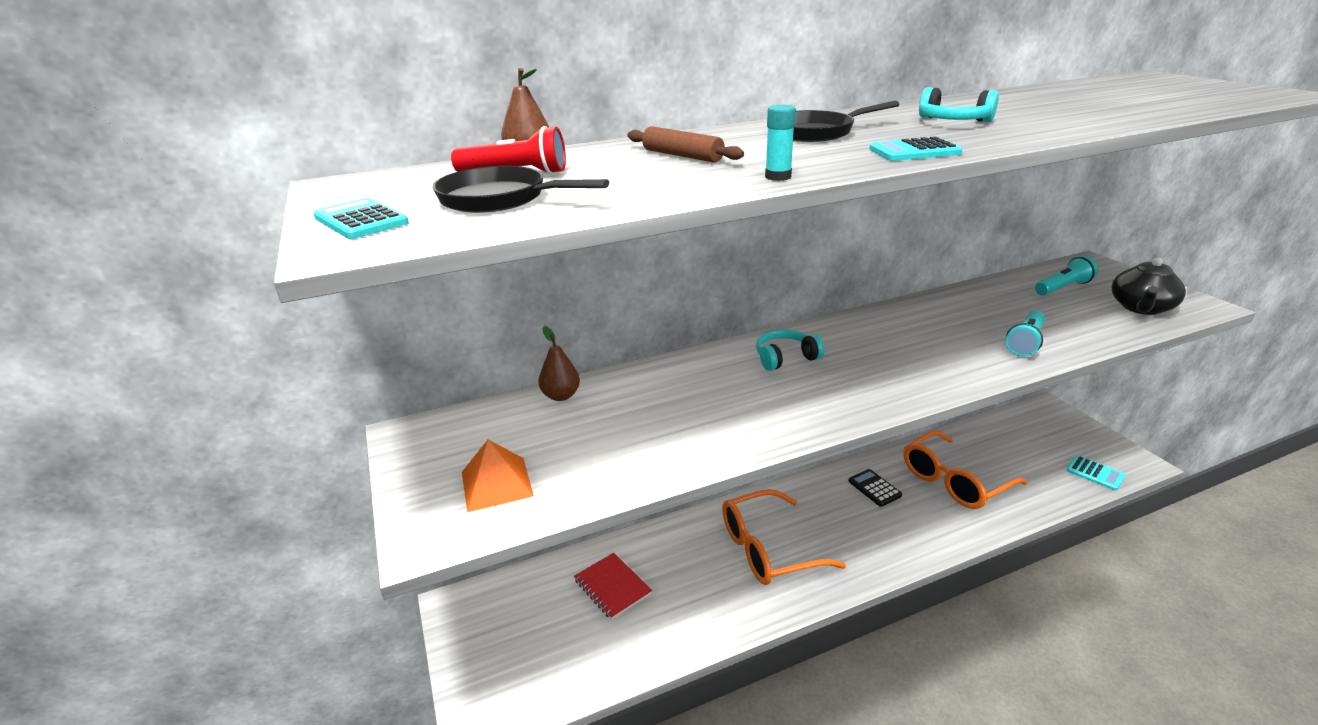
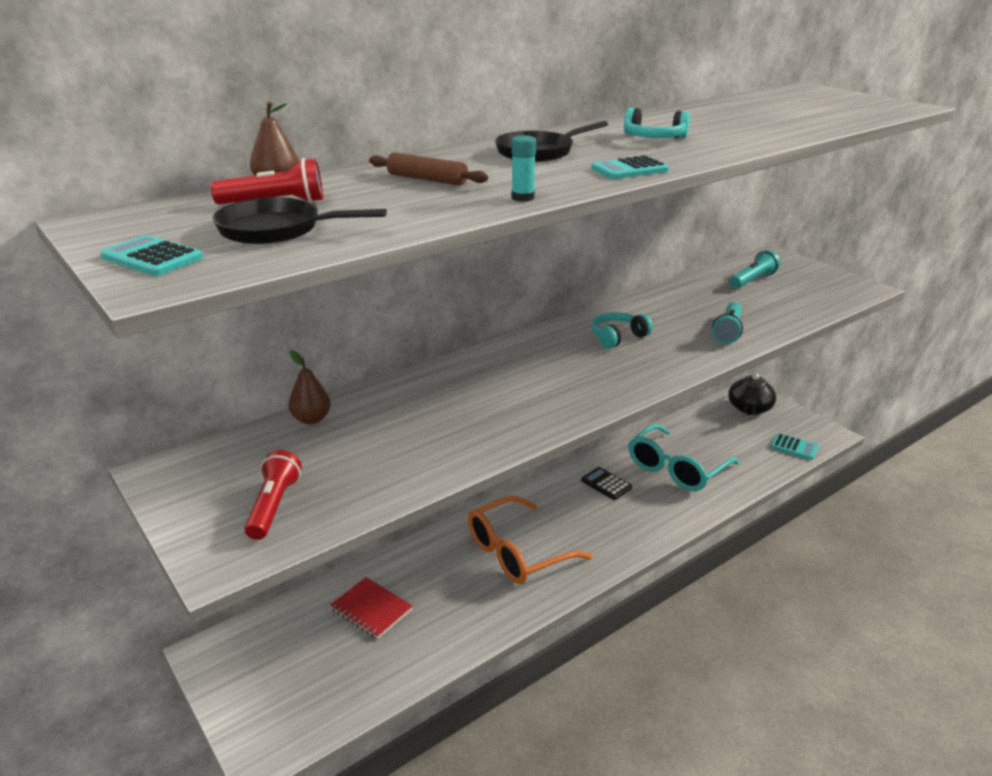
camera: 15 degrees left, 0 degrees up
orange pyramid [462,440,534,512] -> red flashlight [245,450,302,540]
turquoise headphones [756,329,824,371] -> turquoise headphones moved to [592,312,653,349]
orange glasses [904,431,1027,509] -> turquoise glasses [629,424,739,491]
black teapot [1112,258,1186,315] -> black teapot moved to [728,373,776,415]

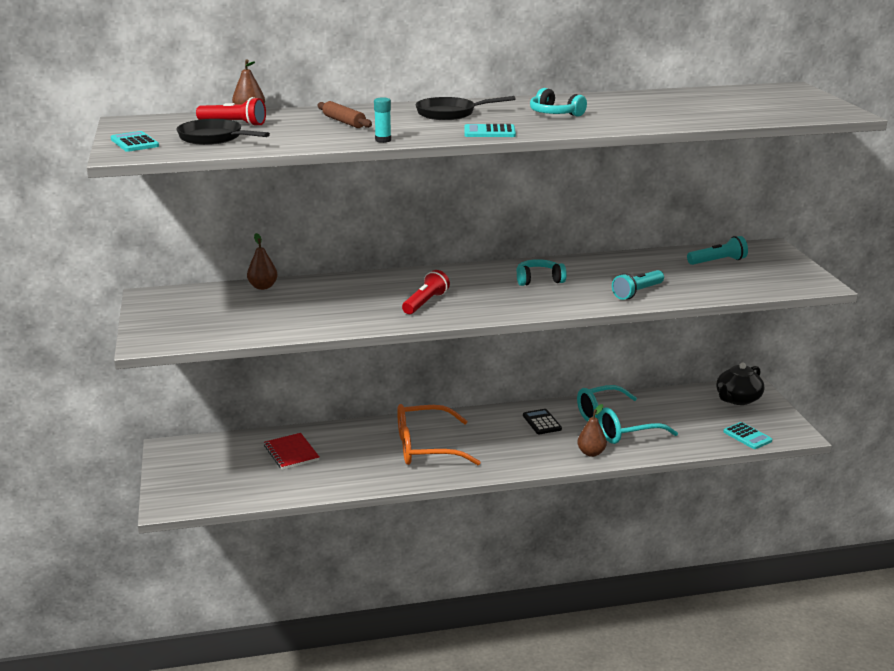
camera: 25 degrees right, 5 degrees down
red flashlight [245,450,302,540] -> red flashlight moved to [402,270,450,314]
none -> brown pear [577,404,607,457]

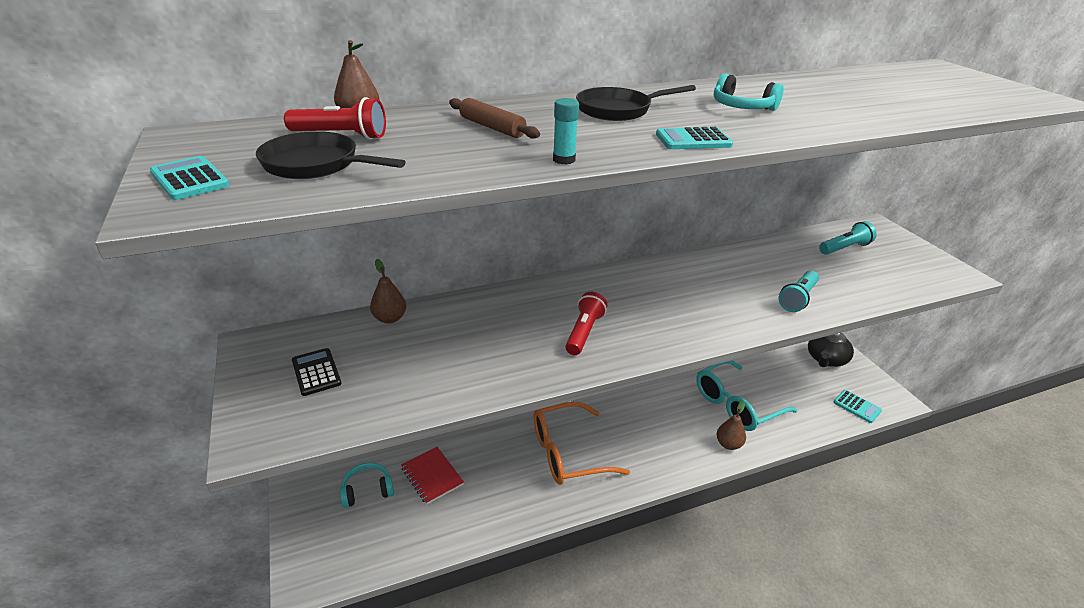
camera: 10 degrees left, 10 degrees up
turquoise headphones [516,259,567,286] -> turquoise headphones moved to [340,463,394,508]
black calculator [523,409,562,434] -> black calculator moved to [292,348,341,396]

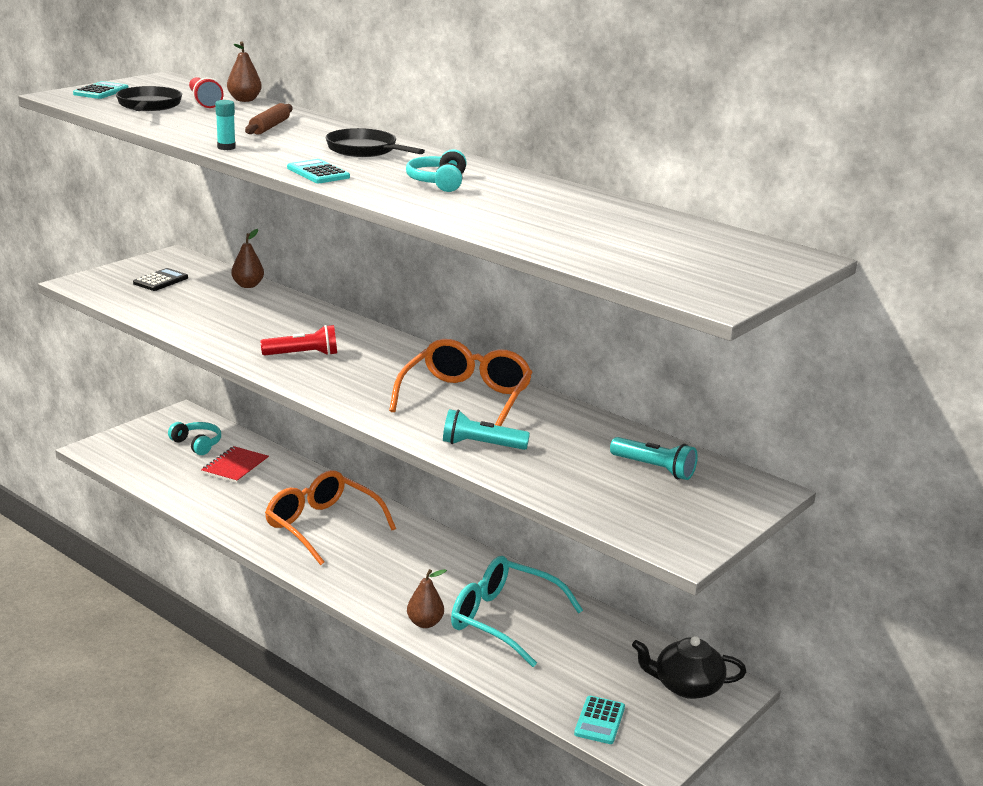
camera: 60 degrees right, 10 degrees down
none -> orange glasses [389,339,533,426]

